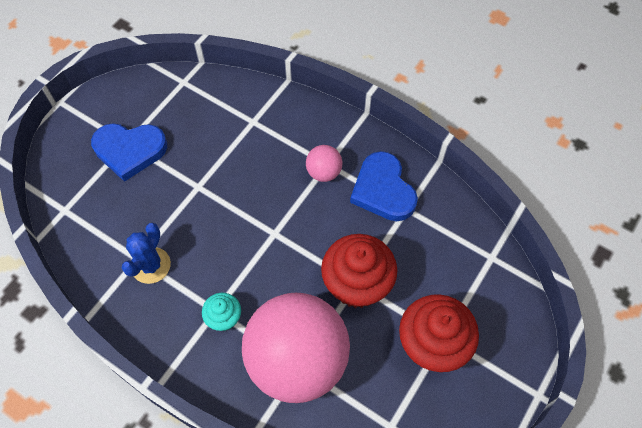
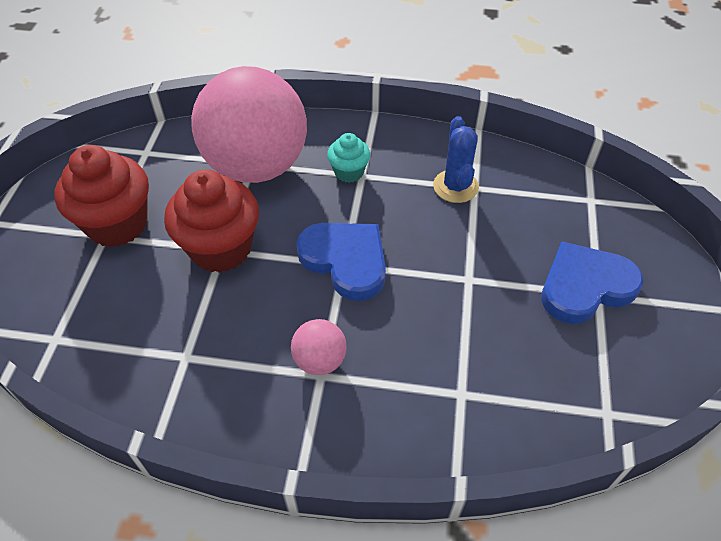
camera: 155 degrees right, 10 degrees down
blue heart [350,151,418,221] -> blue heart moved to [296,223,386,301]

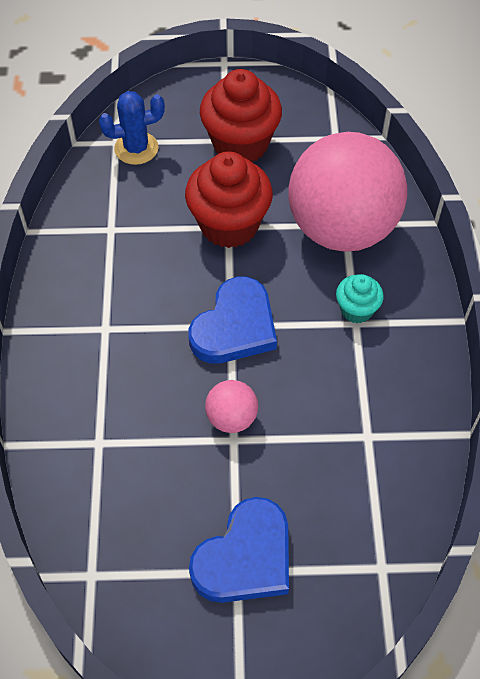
camera: 80 degrees right, 5 degrees up
pink ball [291,319,347,375] -> pink ball moved to [205,380,258,433]
blue cactus [433,116,479,203] -> blue cactus moved to [99,91,165,165]
blue heart [541,242,644,324] -> blue heart turned 75 degrees clockwise [189,497,289,603]

